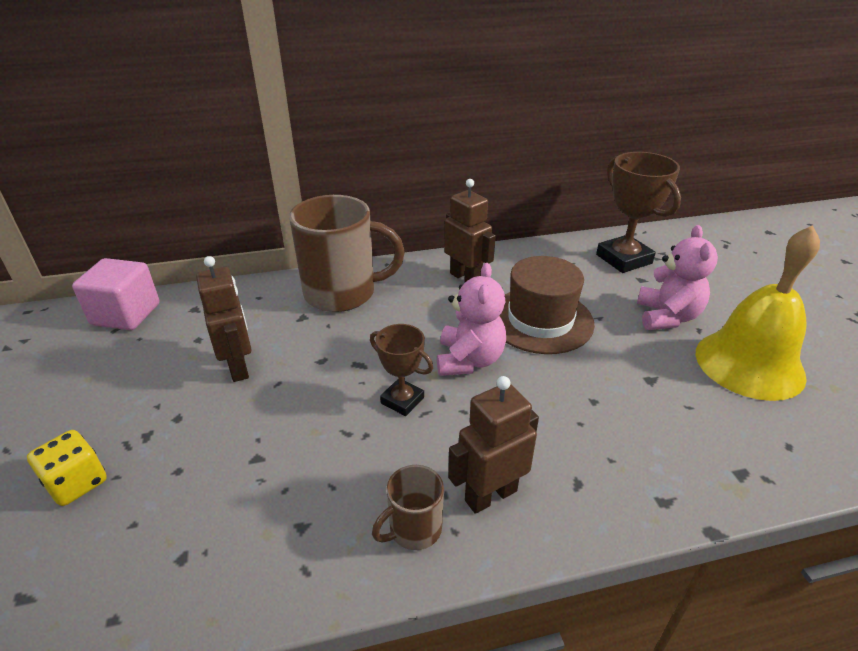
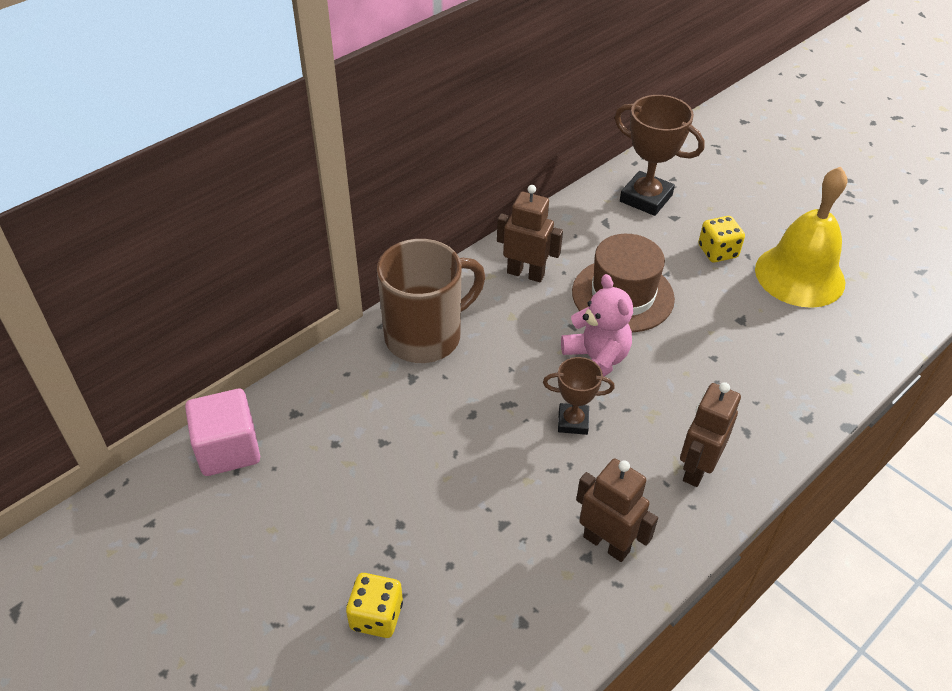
camera: 30 degrees left, 10 degrees up
brown robot [196,256,252,382] -> brown robot moved to [576,459,658,562]
brown mug [372,465,444,550] -> none
pink teddy bear [637,225,718,330] -> yellow dice [698,216,745,262]

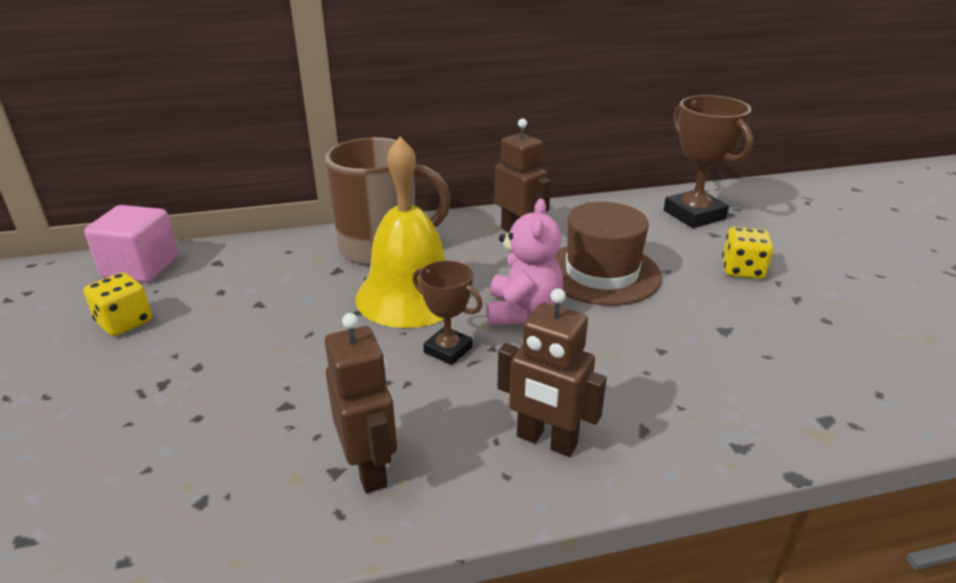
camera: 30 degrees right, 15 degrees down
yellow dice [346,573,403,638] -> yellow dice moved to [84,272,152,336]
brown robot [680,382,741,487] -> brown robot turned 120 degrees counterclockwise [498,288,607,457]
yellow bell [755,167,847,308] -> yellow bell moved to [355,137,446,328]

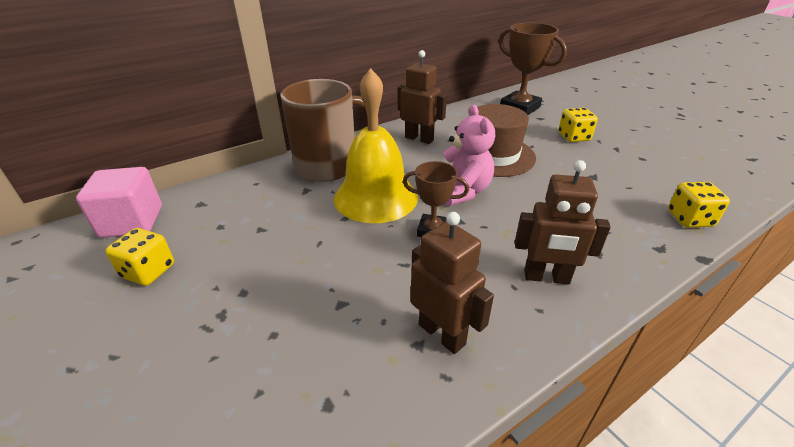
camera: 20 degrees left, 5 degrees up
none -> yellow dice [668,182,730,227]

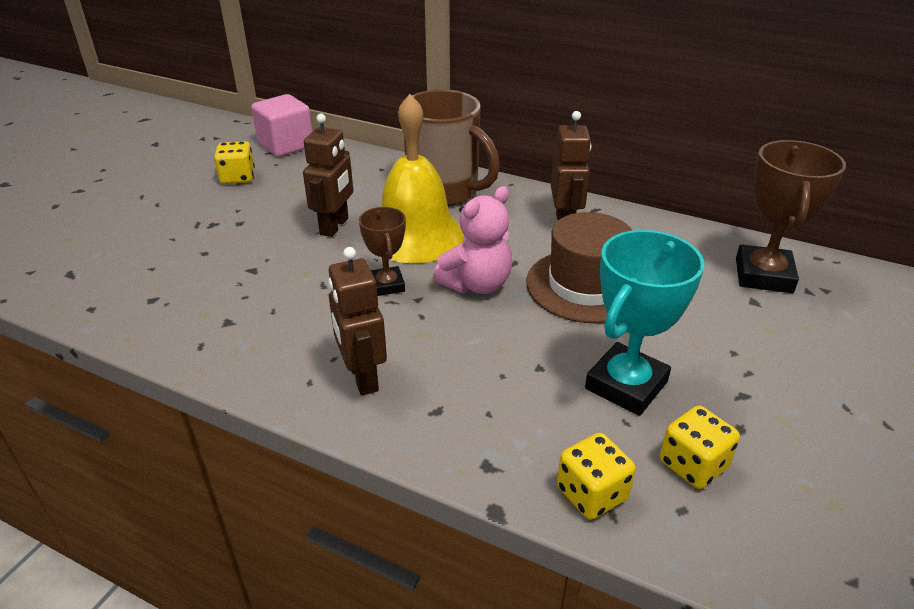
camera: 60 degrees right, 0 degrees up
brown robot [411,212,494,354] -> brown robot moved to [303,114,353,237]
yellow dice [558,108,598,142] -> yellow dice moved to [660,405,740,489]
none -> turquoise trophy [585,230,705,416]

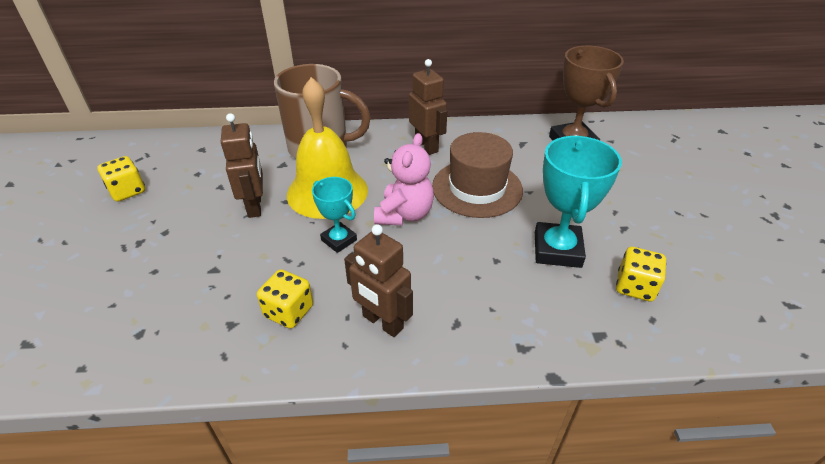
camera: 30 degrees left, 5 degrees up
pink cube [251,94,313,157] -> none
brown trophy [359,207,406,296] -> turquoise trophy [312,177,357,253]
yellow dice [557,433,636,520] -> yellow dice moved to [257,269,313,328]

